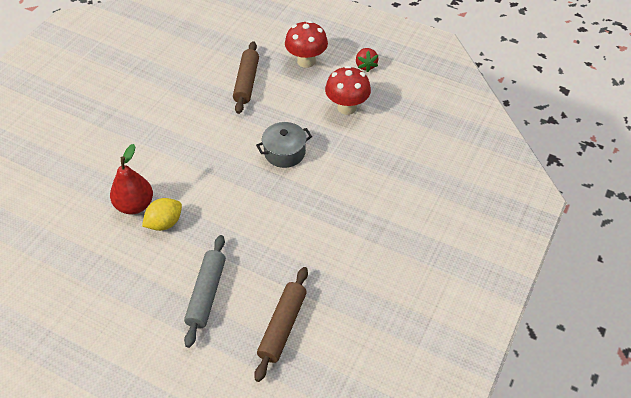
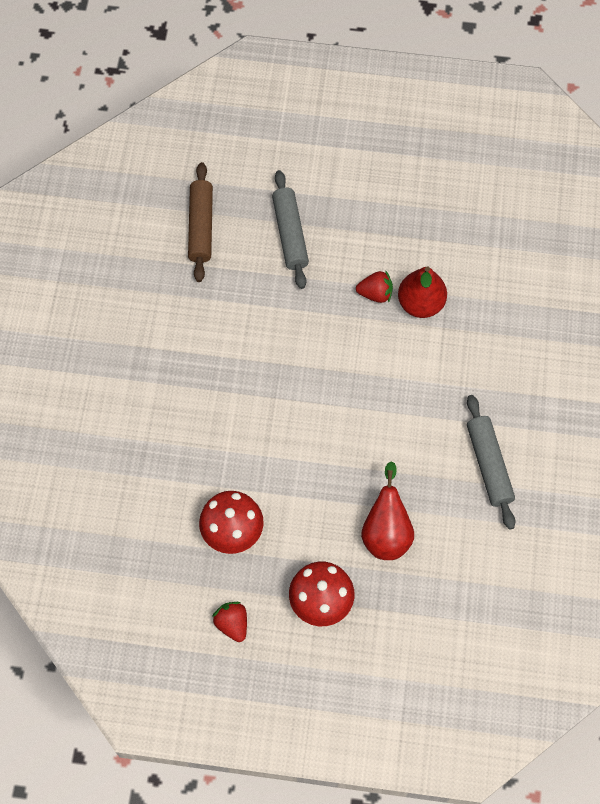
camera: 160 degrees right, 15 degrees up
yellow lemon [142,198,182,231] -> red strawberry [356,270,393,303]
brown rolling pin [233,41,259,114] -> red pear [361,461,414,560]
grey pot [256,122,312,168] -> none
none -> grey rolling pin [467,395,515,530]

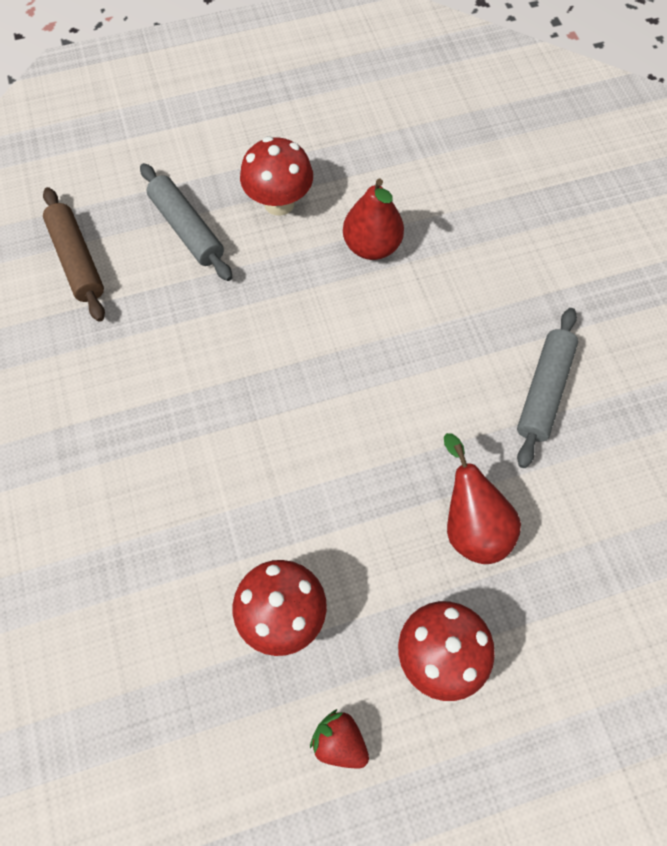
camera: 25 degrees left, 0 degrees up
red strawberry [356,270,393,303] -> none
grey rolling pin [467,395,515,530] -> grey rolling pin turned 60 degrees clockwise [517,308,578,468]
none -> red mushroom [240,136,313,216]

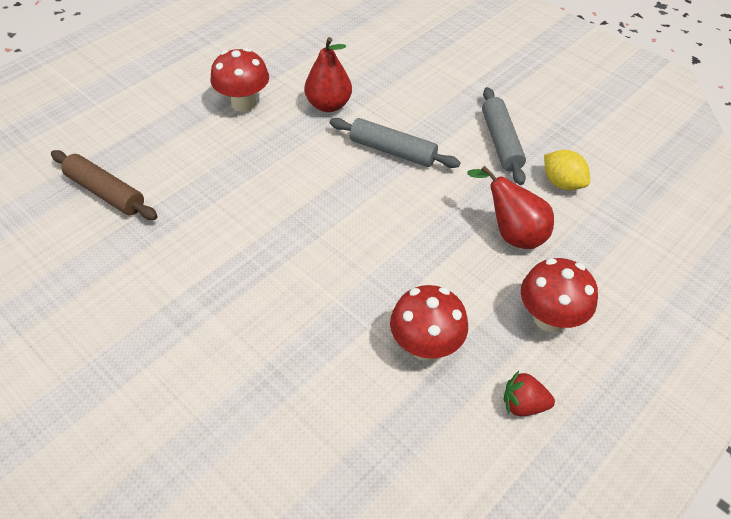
camera: 30 degrees left, 15 degrees down
grey rolling pin [140,163,233,281] -> grey rolling pin moved to [330,118,460,168]
none -> yellow lemon [544,150,590,190]

